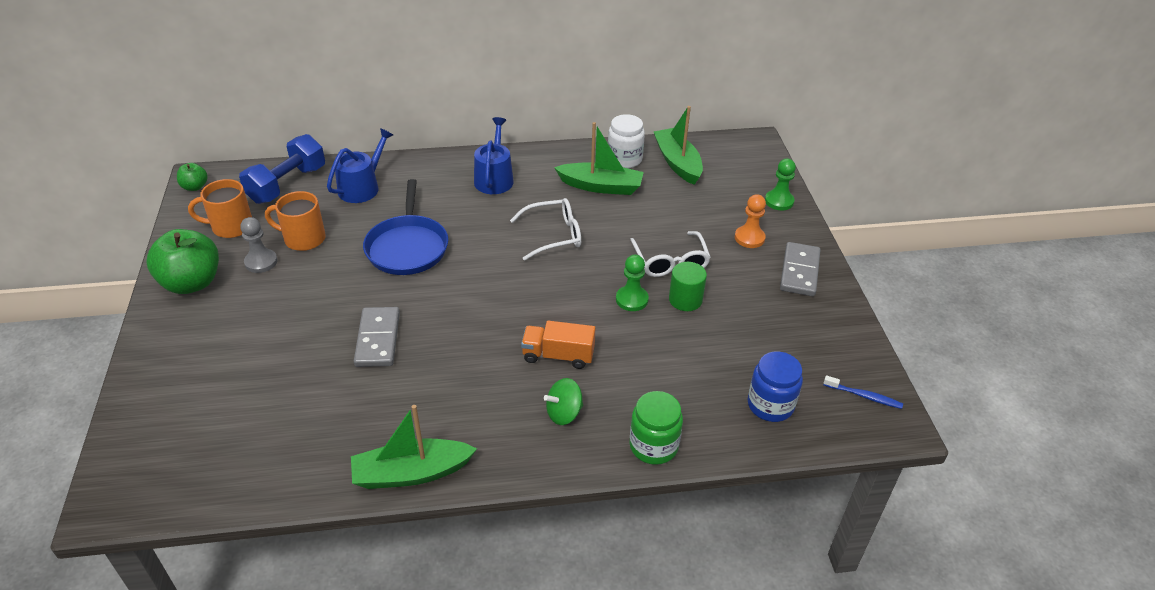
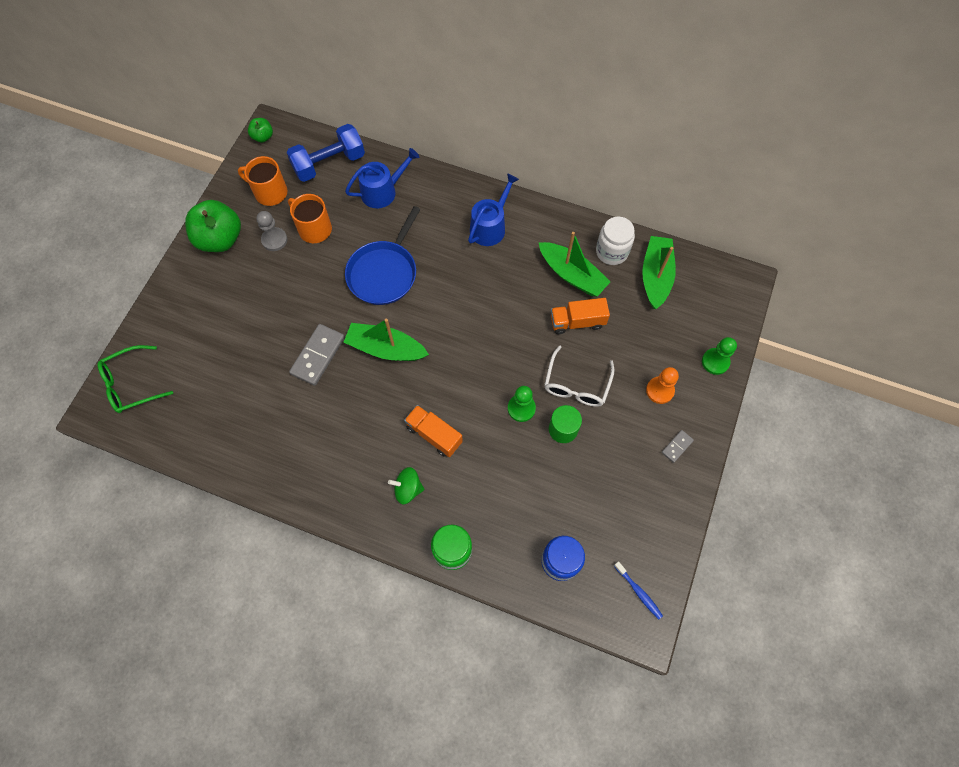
camera: 30 degrees right, 25 degrees up
green boat [351,405,477,489] -> green boat moved to [343,319,429,361]
white glasses [510,198,581,261] -> none
grey domino [780,242,820,296] -> grey domino [662,430,694,463], size x0.51
none -> green glasses [97,345,173,413]
none -> orange truck [551,298,610,334]

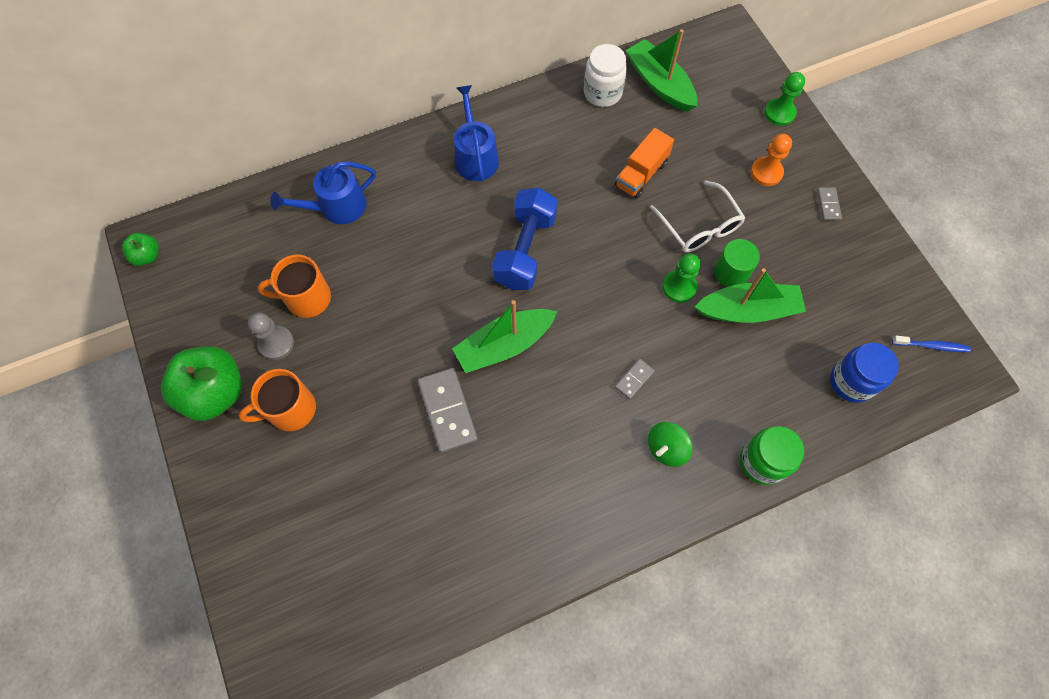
camera: 45 degrees left, 0 degrees up
green glasses [97,345,173,413] -> none
orange mug [238,156,287,206] -> orange mug moved to [239,369,316,431]
blue dumbbell [286,124,365,182] -> blue dumbbell moved to [492,188,558,290]
blue watering can [345,148,419,208] -> blue watering can turned 135 degrees counterclockwise [271,162,376,224]
blue pan [345,206,421,305] -> none
orange truck [404,405,463,457] -> grey domino [615,359,655,399]
green boat [538,232,611,297] -> green boat moved to [695,268,806,323]

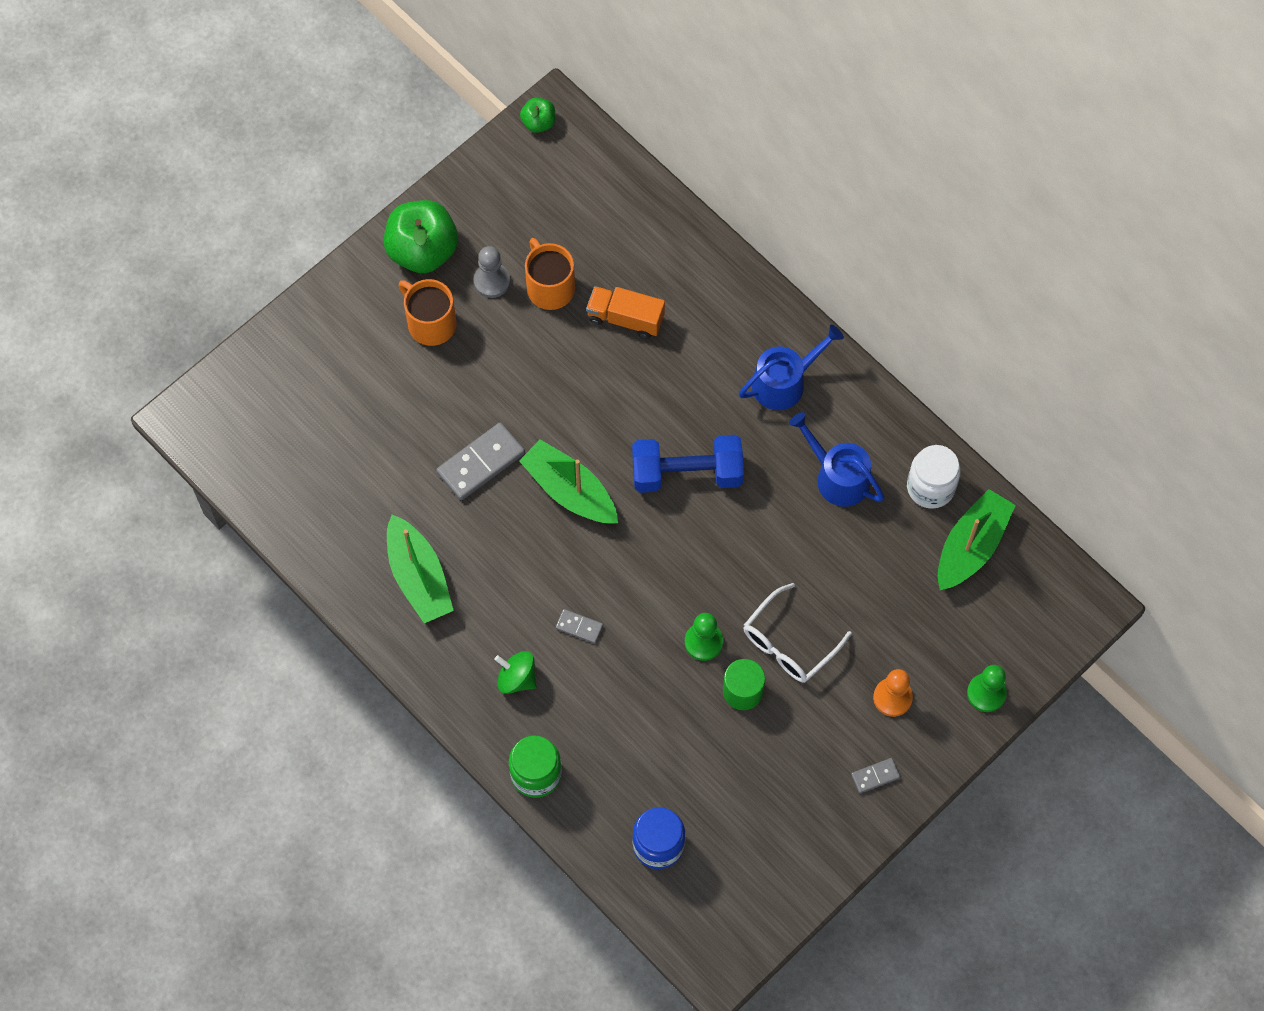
camera: 70 degrees right, 0 degrees up
blue watering can [271,162,376,224] -> blue watering can moved to [789,412,884,507]
orange truck [615,128,674,199] -> orange truck moved to [586,286,665,339]
green boat [695,268,806,323] -> green boat moved to [387,515,454,623]
blue toothbrush [892,336,971,352] -> none

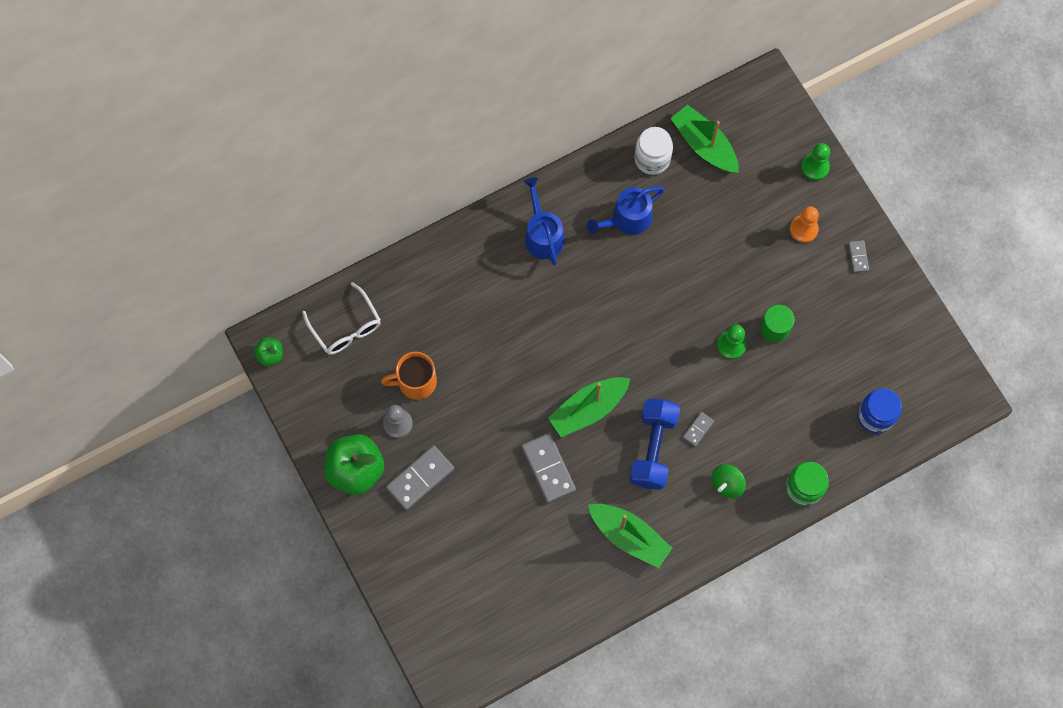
camera: 75 degrees left, 5 degrees up
green boat [387,515,454,623] -> green boat turned 45 degrees clockwise [588,504,672,568]
orange mug [399,279,457,346] -> grey domino [386,445,454,510]
orange truck [586,286,665,339] -> none
blue dumbbell [632,435,744,493] -> blue dumbbell moved to [630,399,680,490]
white glasses [743,583,852,683] -> white glasses moved to [302,282,381,355]

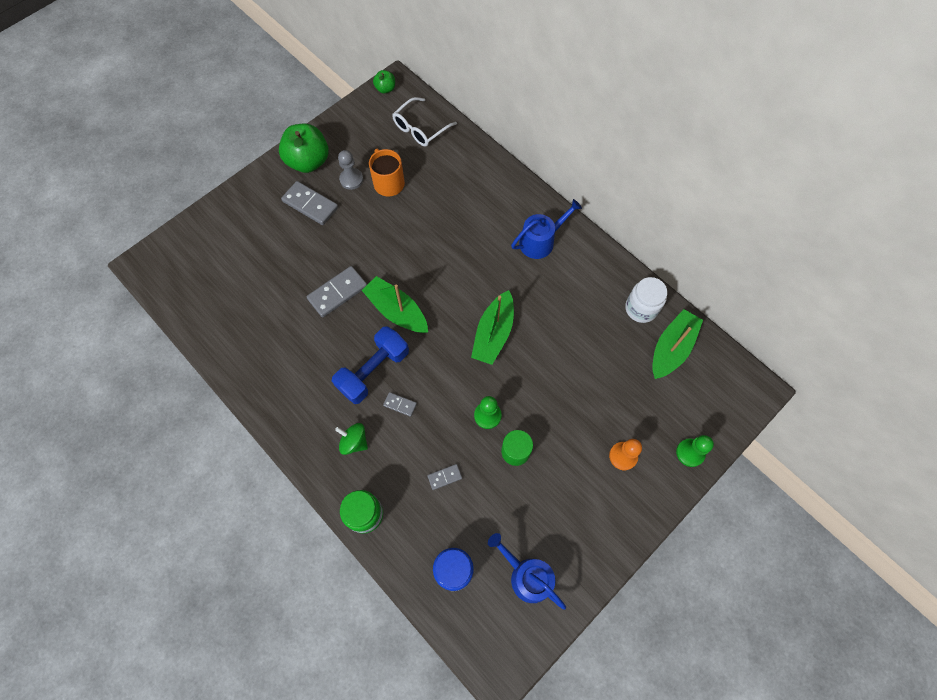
camera: 75 degrees right, 5 degrees down
blue watering can [587,187,665,235] -> blue watering can moved to [488,533,566,610]
green boat [588,504,672,568] -> green boat moved to [471,290,514,365]
blue dumbbell [630,399,680,490] -> blue dumbbell turned 45 degrees counterclockwise [332,326,409,404]
grey domino [848,240,869,273] -> grey domino moved to [427,464,462,490]

